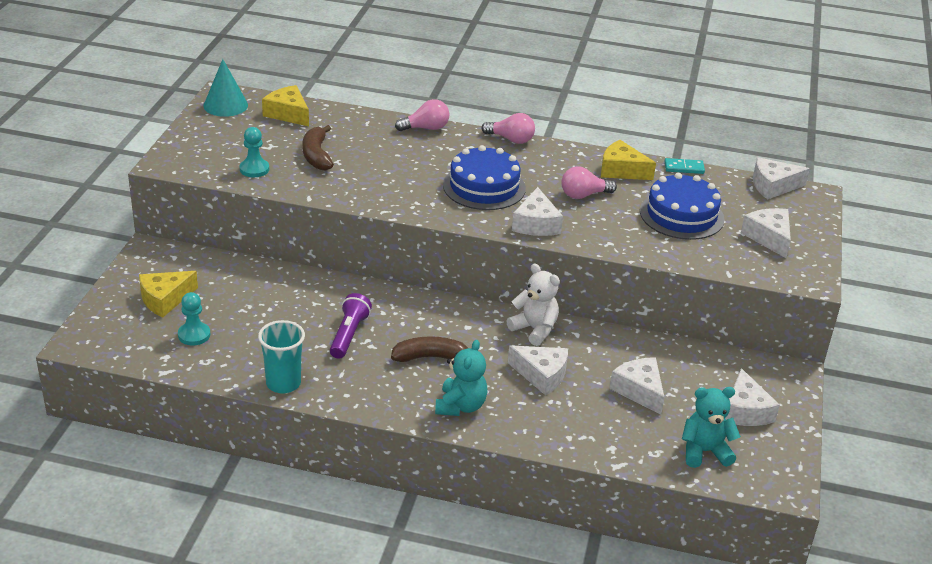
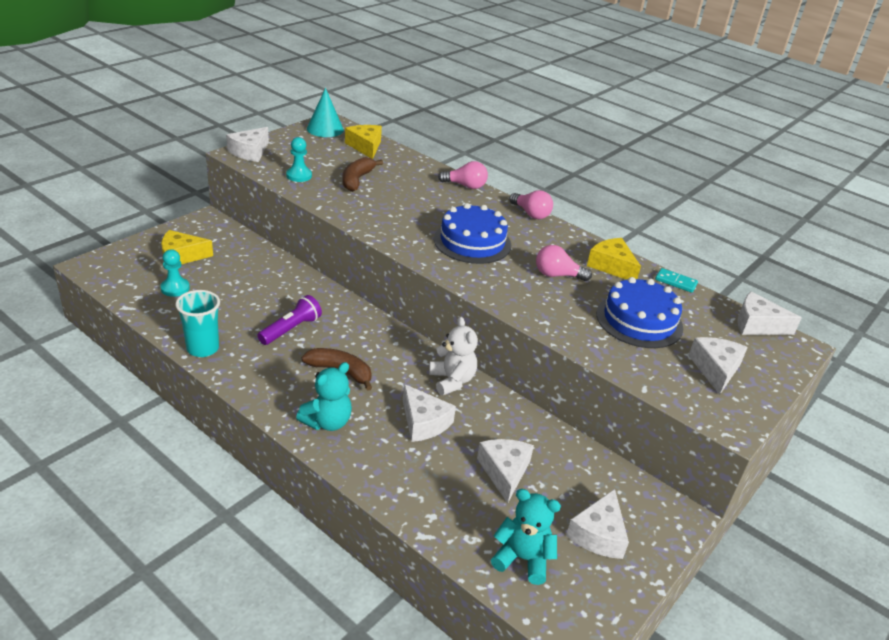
camera: 25 degrees right, 0 degrees up
white cheese [512,187,563,236] -> white cheese moved to [226,127,269,162]

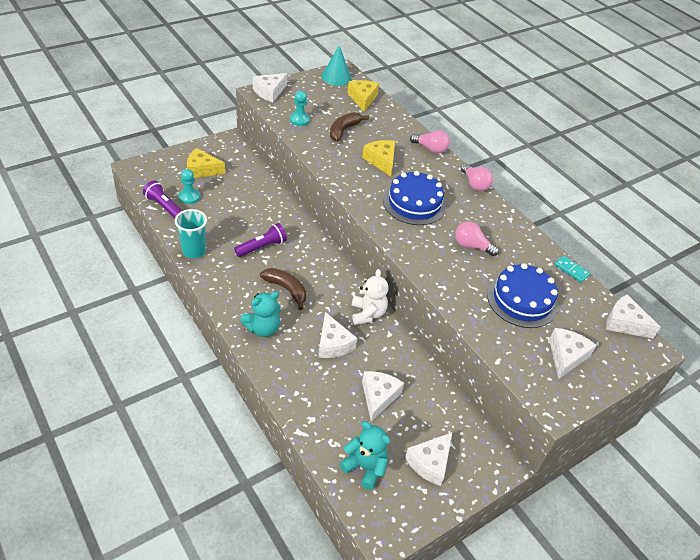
camera: 15 degrees right, 10 degrees up
yellow cheese [587,238,641,280] -> yellow cheese moved to [362,140,395,176]
none -> purple flashlight [143,181,182,218]

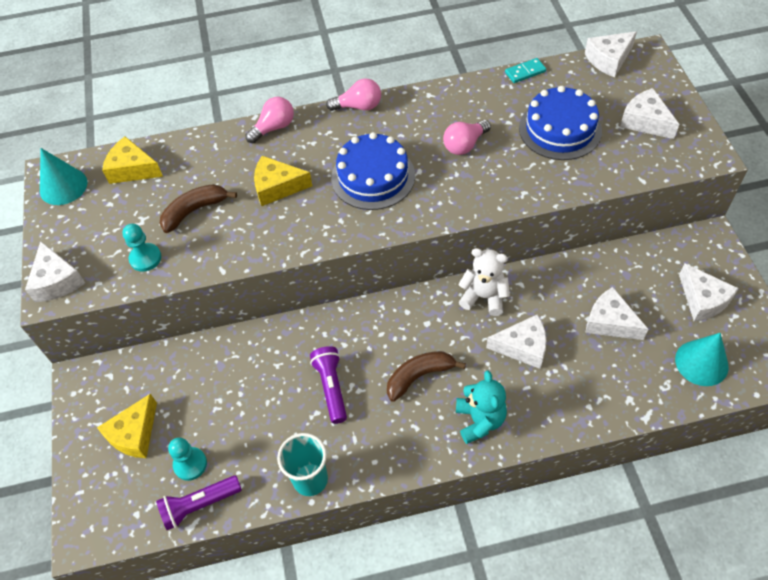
camera: 60 degrees left, 10 degrees up
brown banana [330,112,369,142] -> brown banana turned 90 degrees clockwise [160,184,237,233]
turquoise teddy bear [339,421,390,490] -> turquoise cone [675,333,729,386]

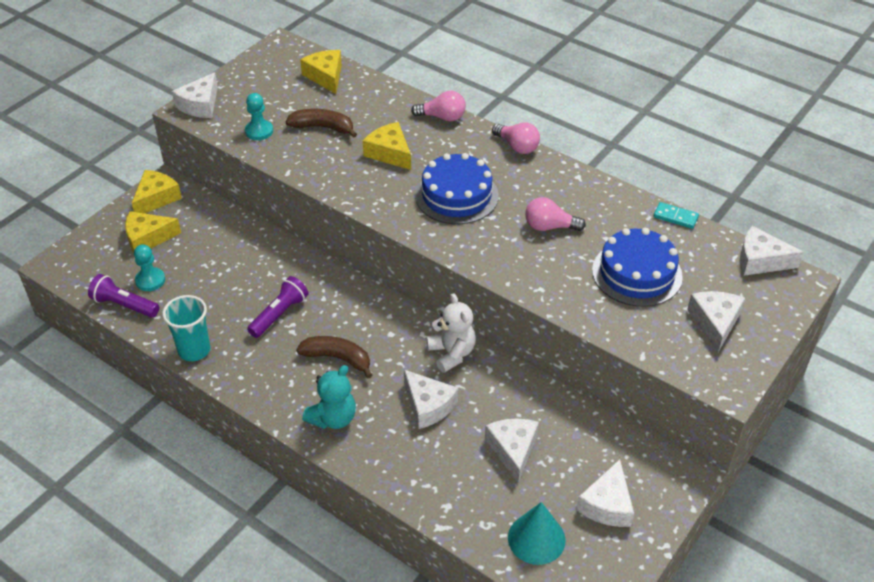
camera: 45 degrees right, 10 degrees down
turquoise cone [40,148,88,205] -> none
none -> yellow cheese [132,170,182,214]

